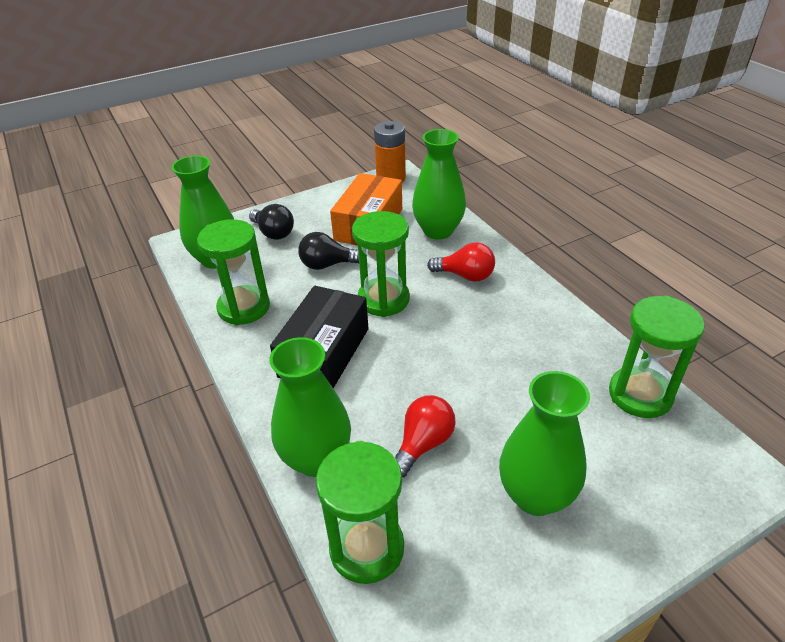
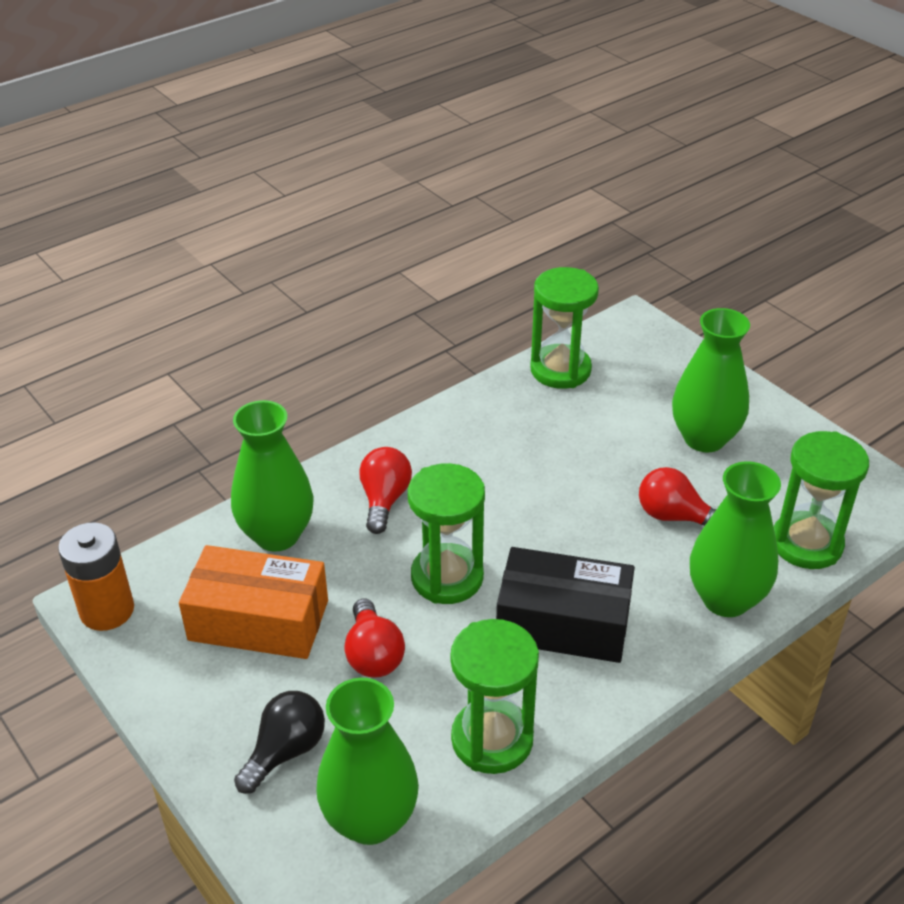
camera: 100 degrees left, 0 degrees up
black light bulb [298,232,359,270] -> red light bulb [345,599,405,678]

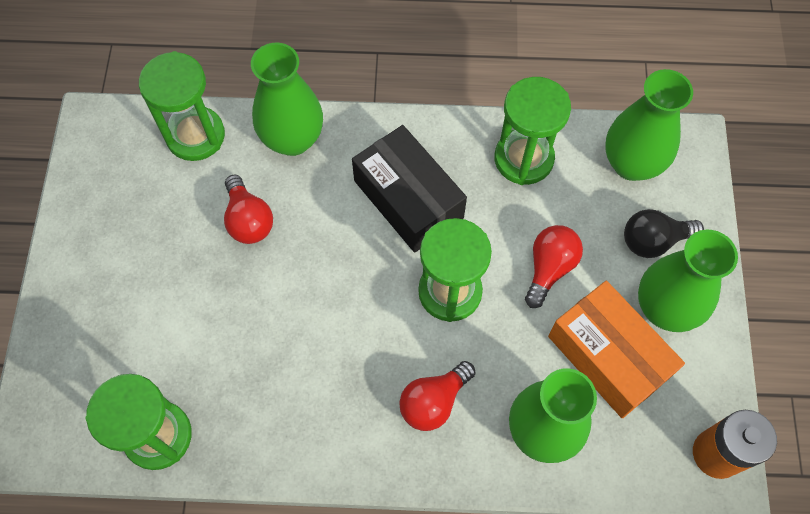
camera: 140 degrees left, 25 degrees up
green vase [672,308,750,452] -> green vase moved to [638,230,738,332]

